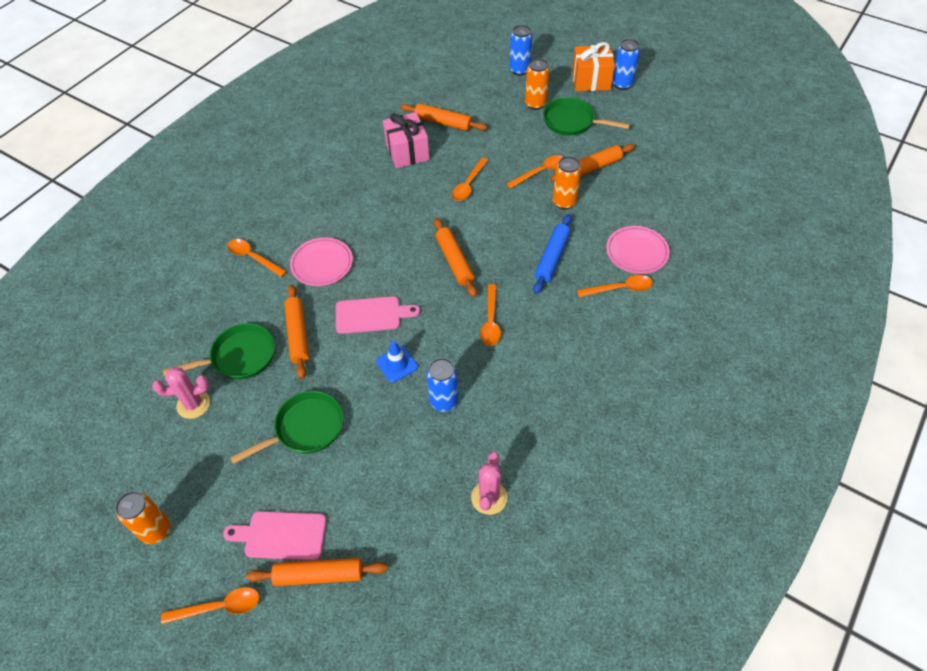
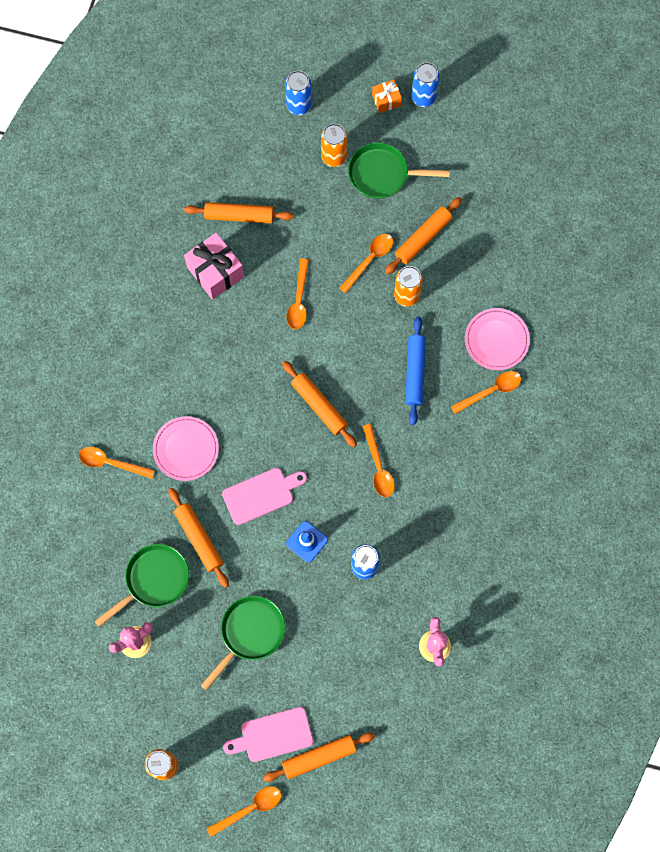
camera: 20 degrees left, 20 degrees up
orange gift [572,42,615,91] -> orange gift [372,80,402,113], size x0.55

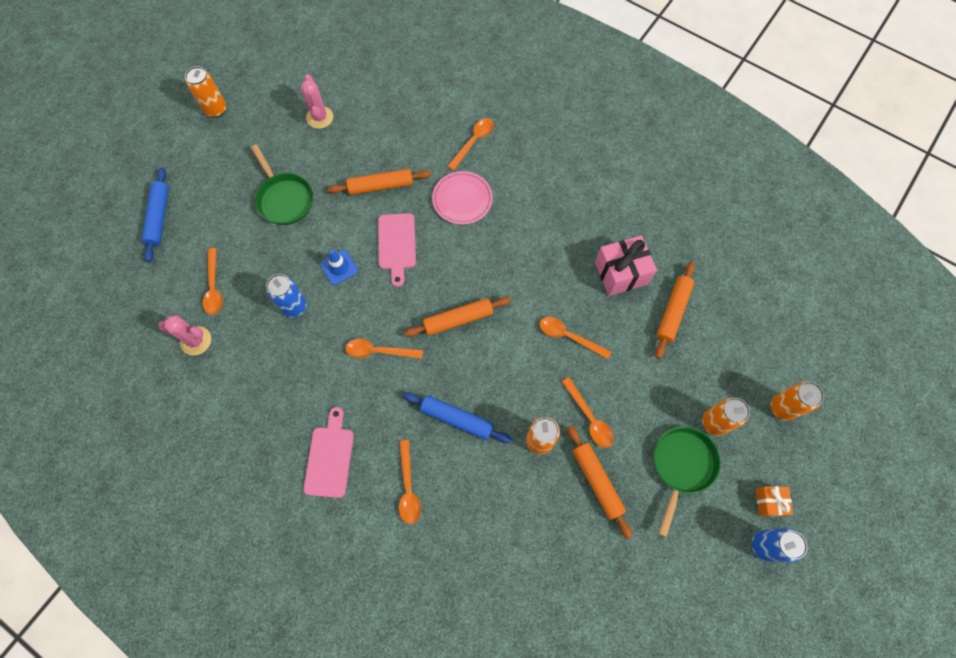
camera: 110 degrees right, 5 degrees down
green pan [94,544,189,627] -> none
orange spoon [206,786,281,837] -> orange spoon moved to [203,248,223,315]
pink cutting board [223,707,313,762] -> pink cutting board moved to [303,407,354,498]
orange rolling pin [263,732,375,782] -> blue rolling pin [142,167,169,262]
blue can [285,71,312,115] -> orange can [771,382,824,421]
pink plate [465,308,530,370] -> none

